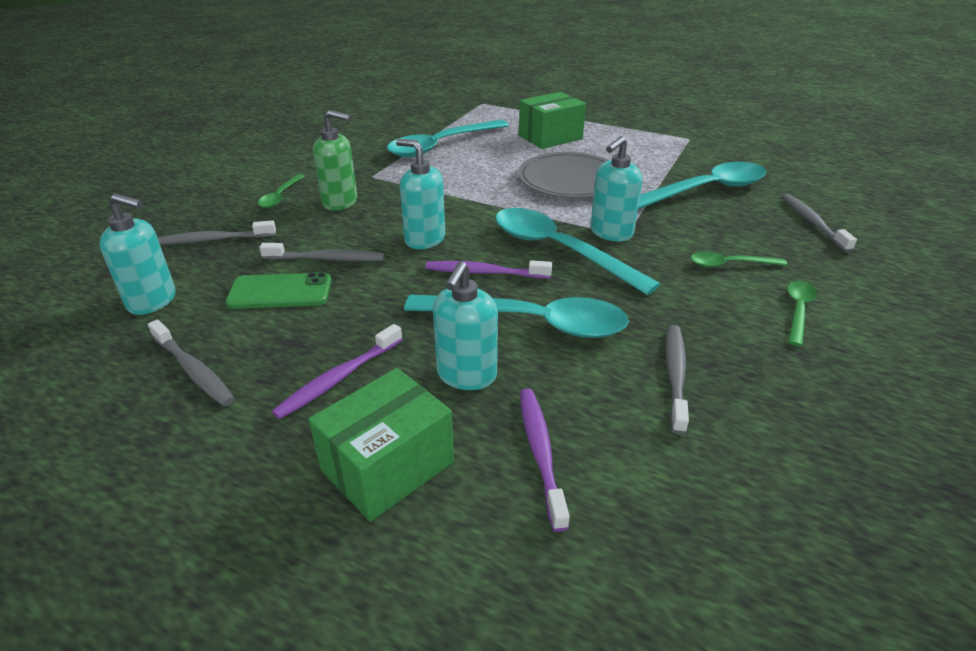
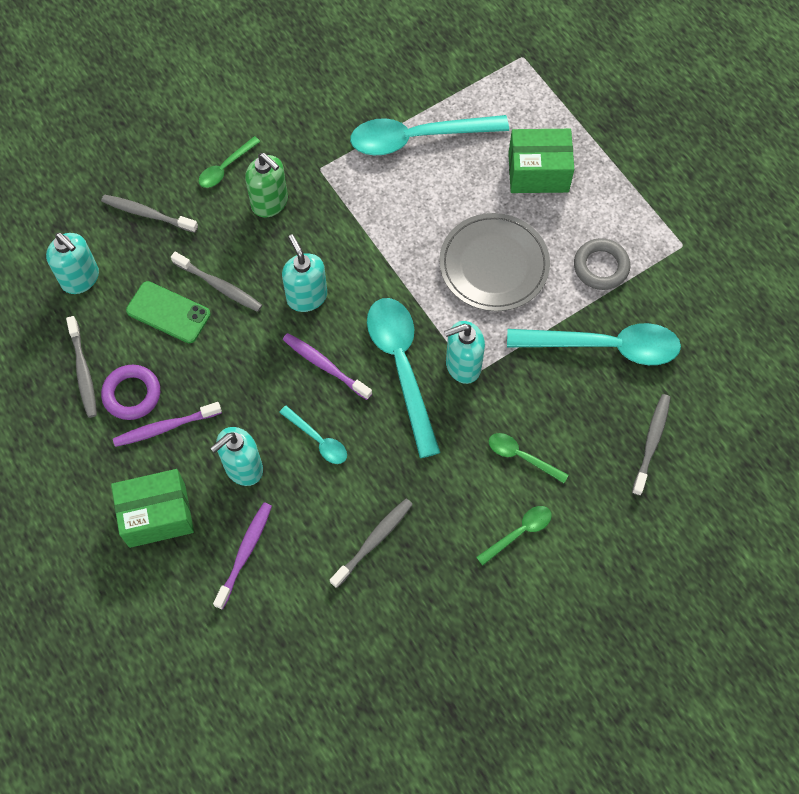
camera: 30 degrees right, 30 degrees up
turquoise spoon [404,295,629,338] -> turquoise spoon [279,406,347,464], size x0.49
none -> purple ring [101,365,160,420]
none -> grey ring [574,238,630,290]

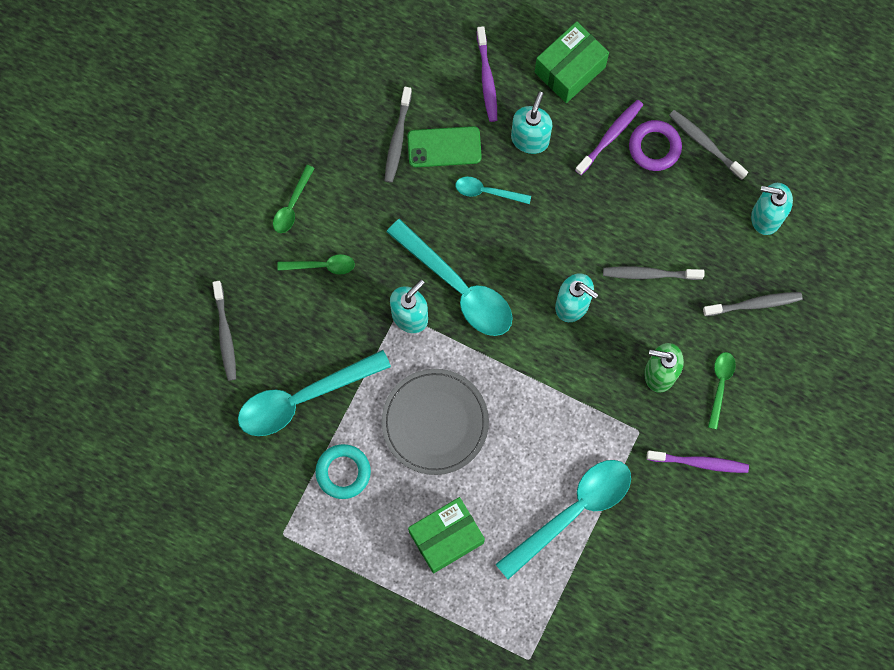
camera: 150 degrees right, 10 degrees up
green phone [126,281,211,343] -> green phone moved to [408,126,482,167]
purple toothbrush [283,333,372,400] -> purple toothbrush moved to [646,451,749,473]
grey ring [574,238,630,290] -> turquoise ring [315,444,371,499]

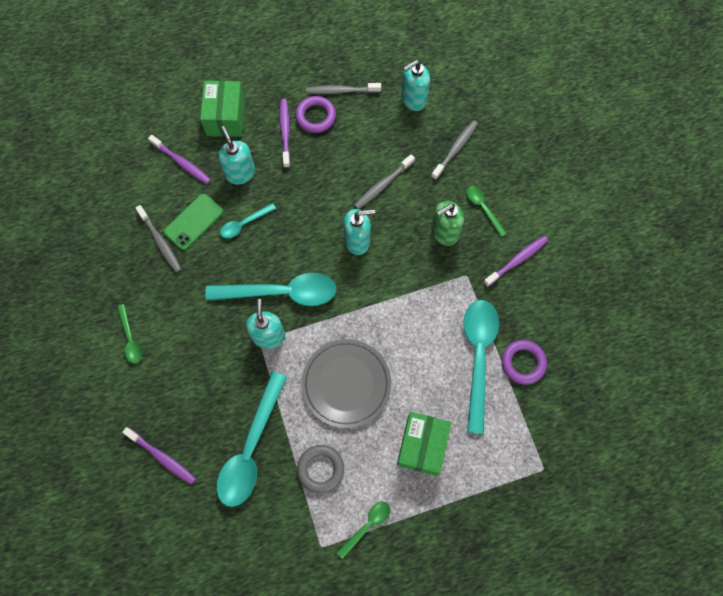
camera: 45 degrees left, 5 degrees down
grey toothbrush [213,281,236,381] -> purple toothbrush [122,427,196,485]
green spoon [277,254,355,275] -> green spoon moved to [337,502,390,559]
turquoise ring [315,444,371,499] -> grey ring [297,445,344,494]
none -> purple ring [501,340,547,385]

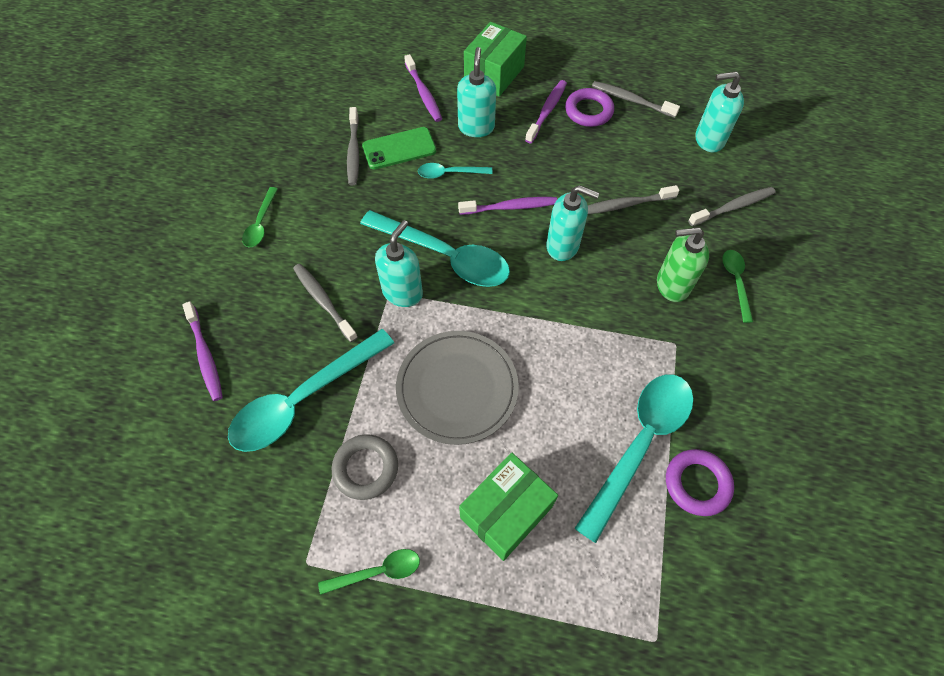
camera: 30 degrees right, 10 degrees down
purple toothbrush [483,236,548,287] -> purple toothbrush moved to [458,197,557,215]
none -> grey toothbrush [293,264,358,342]

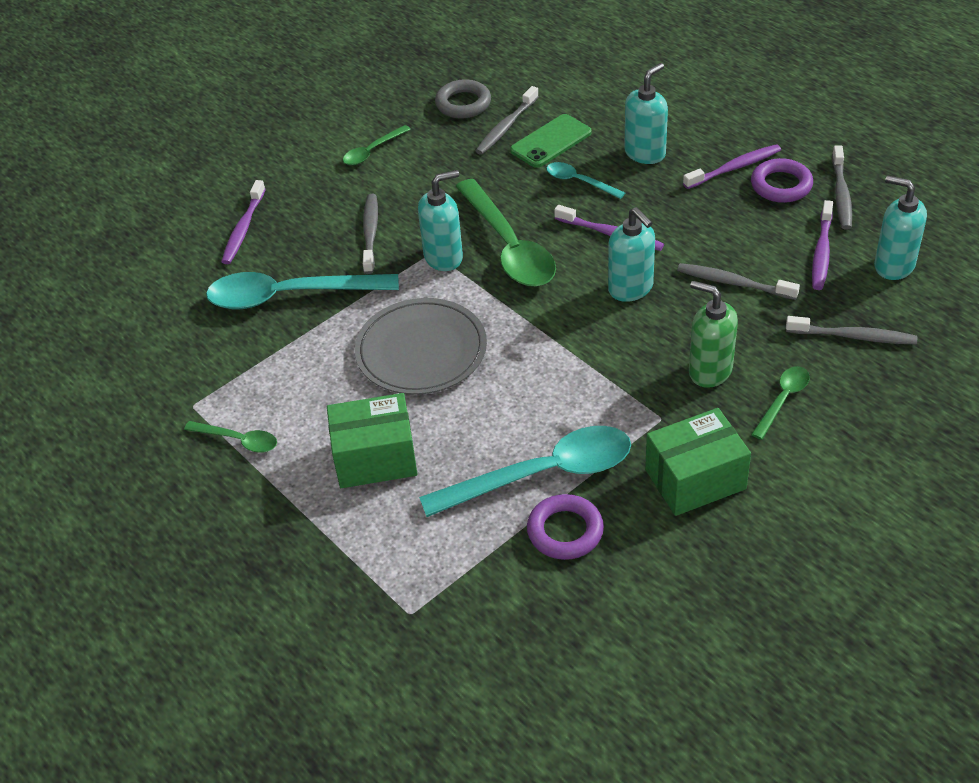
camera: 40 degrees right, 15 degrees down
grey ring [332,434,398,500] -> grey ring moved to [435,80,491,118]
turquoise spoon [360,210,510,287] -> green spoon [455,179,556,287]
green phone [362,127,436,169] -> green phone turned 60 degrees counterclockwise [510,114,592,168]
purple toothbrush [404,54,442,122] -> purple toothbrush moved to [812,200,833,290]
green box [464,22,527,97] -> green box moved to [645,408,751,516]
grey toothbrush [592,81,680,118] -> grey toothbrush turned 150 degrees counterclockwise [832,145,852,230]

